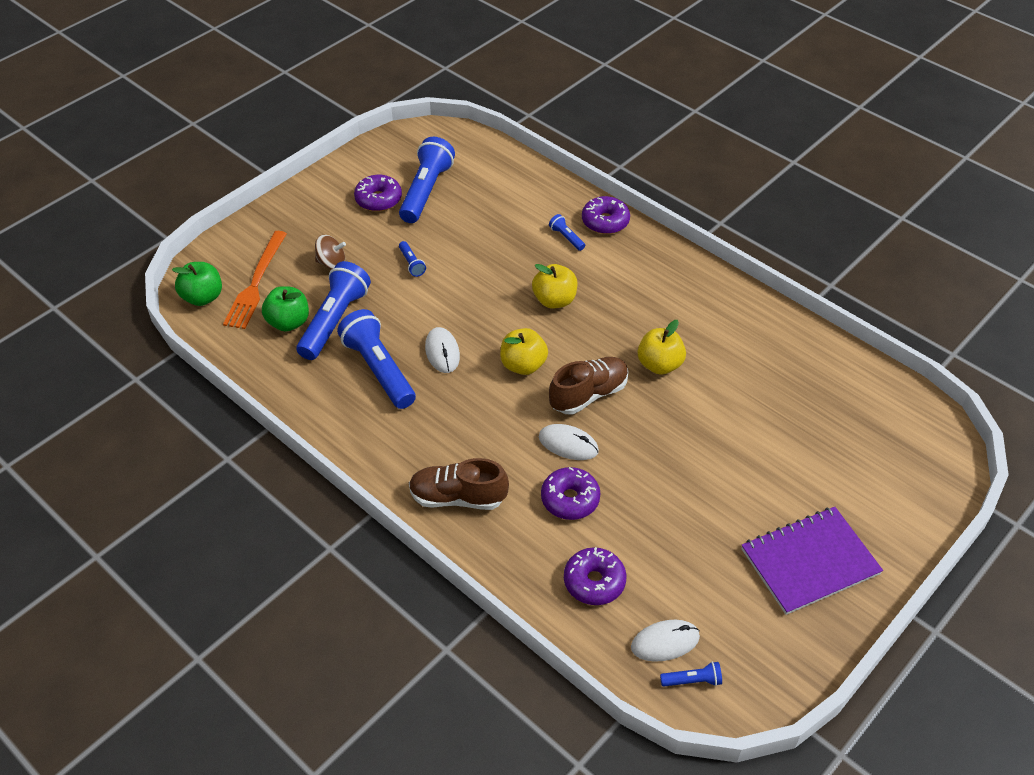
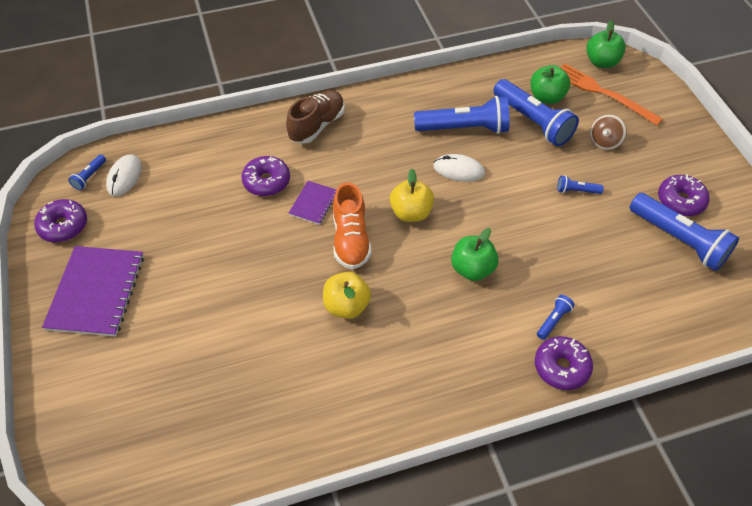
camera: 120 degrees right, 5 degrees up
yellow apple [532,264,578,308] -> green apple [451,228,499,281]
white mouse [539,424,599,460] -> purple notebook [289,181,336,225]
blue flashlight [549,214,585,251] -> blue flashlight turned 45 degrees counterclockwise [537,295,574,340]
brown shoe [549,357,629,414] -> orange shoe [333,182,371,269]
purple donut [564,547,627,605] -> purple donut moved to [34,199,87,242]

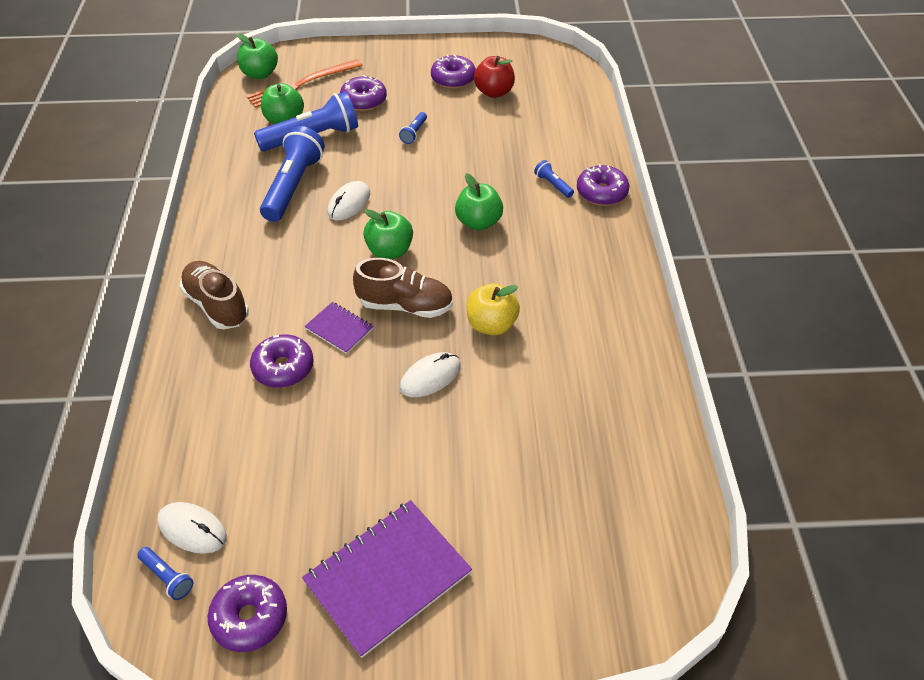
camera: 75 degrees left, 5 degrees down
purple notebook [42,246,144,337] -> purple notebook turned 60 degrees counterclockwise [302,500,472,658]
orange shoe [333,182,371,269] -> brown shoe [353,258,453,318]
yellow apple [390,169,434,222] -> green apple [363,209,413,259]
brown spinning top [590,114,627,150] -> purple donut [340,75,387,111]
blue flashlight [630,193,739,271] -> red apple [474,56,515,98]
none -> white mouse [400,352,460,397]

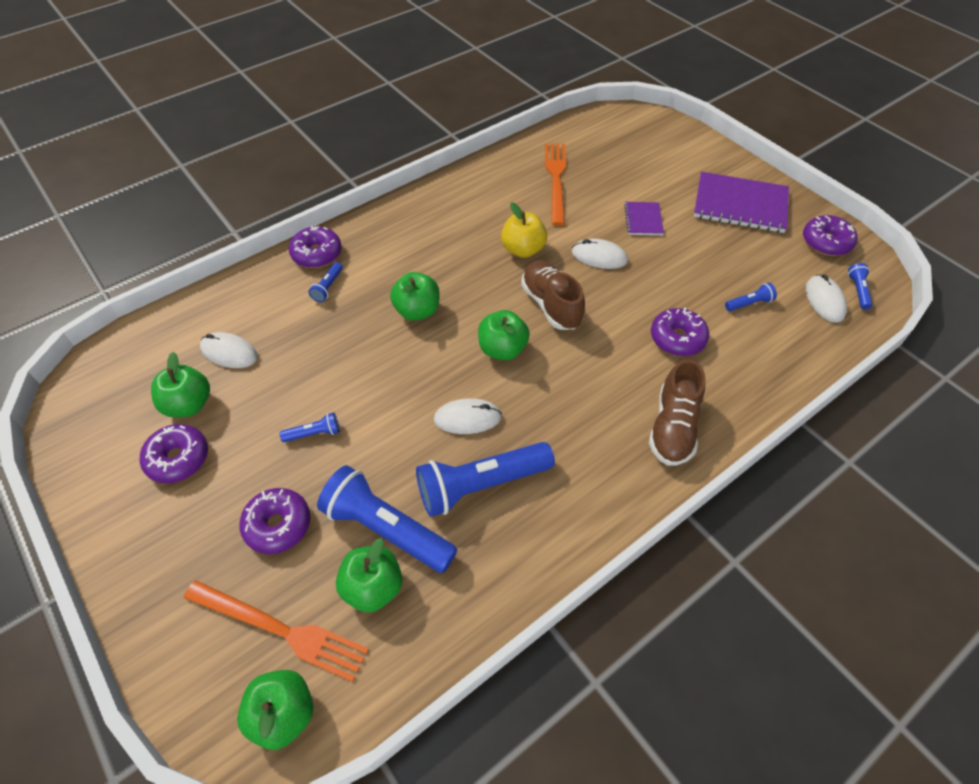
camera: 125 degrees left, 5 degrees up
purple notebook [304,302,374,354] -> purple notebook moved to [624,202,664,235]
red apple [474,56,515,98] -> green apple [151,352,210,417]
none -> white mouse [200,332,258,368]
none -> orange fork [545,143,566,226]
none -> blue flashlight [725,283,777,311]

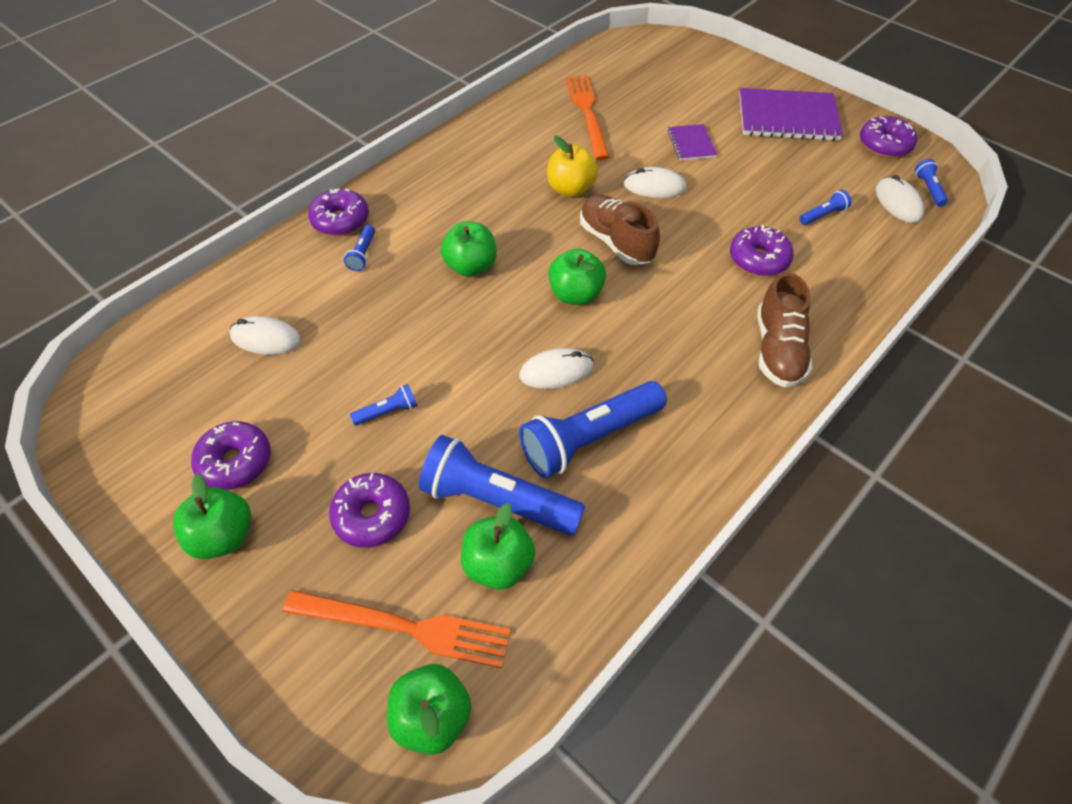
camera: 10 degrees left, 0 degrees up
green apple [151,352,210,417] -> green apple moved to [173,474,251,559]

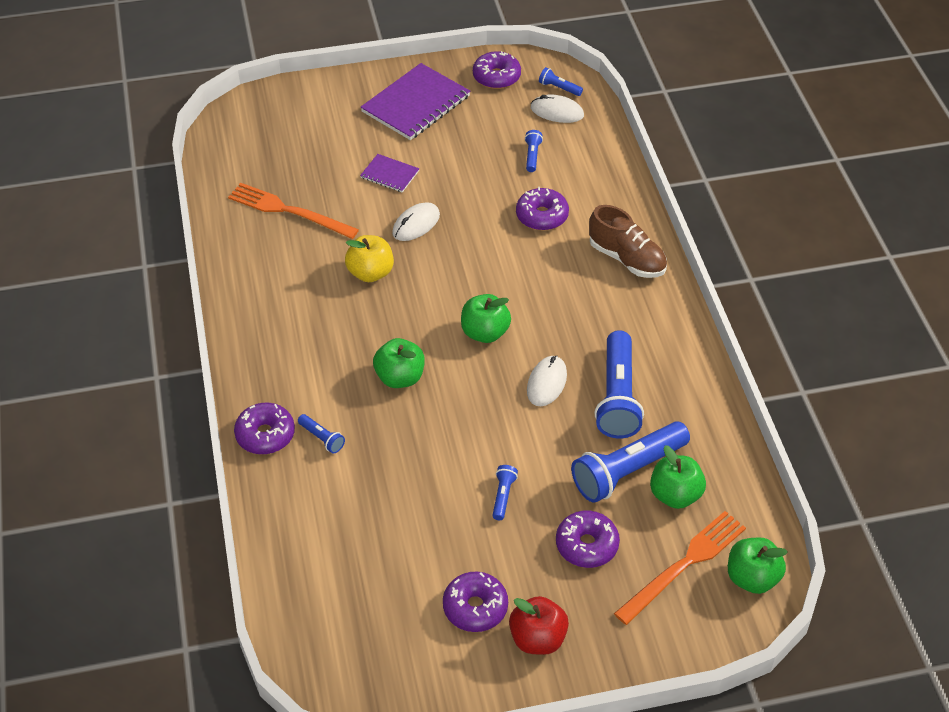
camera: 55 degrees left, 5 degrees down
green apple [173,474,251,559] -> red apple [509,596,569,655]
white mouse [230,316,301,355] -> none
brown shoe [580,195,660,265] -> none

